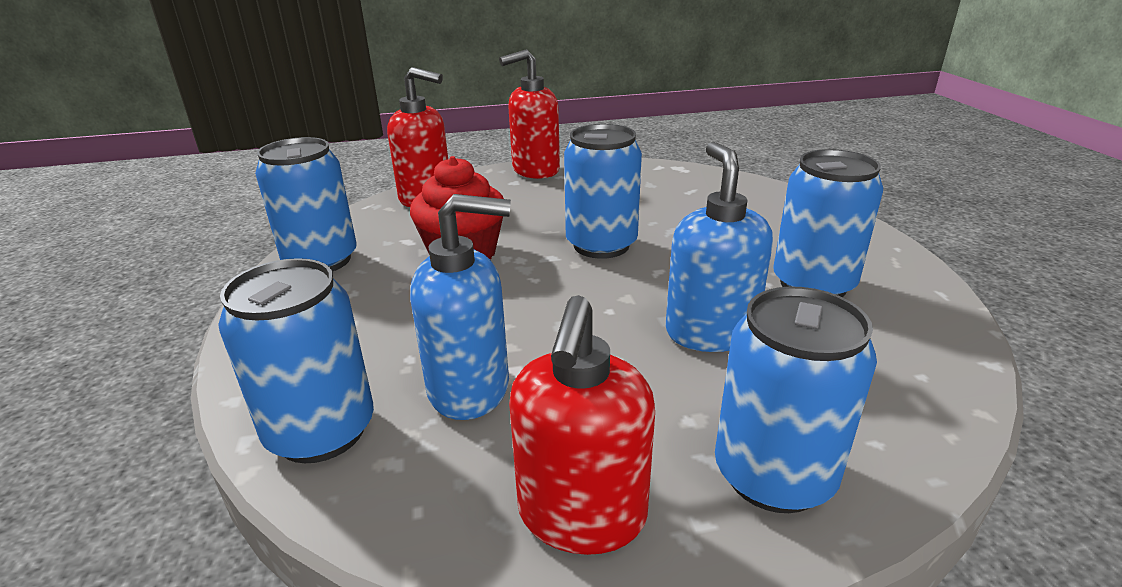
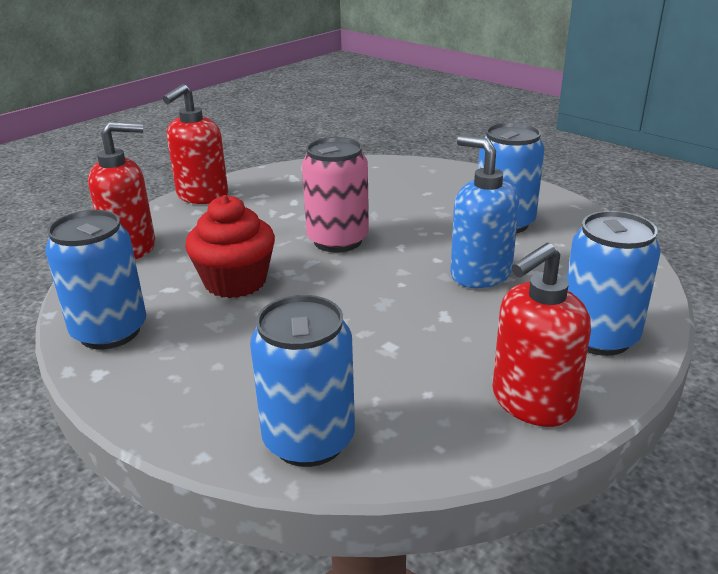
camera: 35 degrees left, 0 degrees up
blue soap dispenser [410,194,511,420] -> none
red soap dispenser [509,295,655,555] -> red soap dispenser turned 75 degrees clockwise [492,243,591,427]
blue can [564,124,642,259] -> pink can [302,137,369,253]

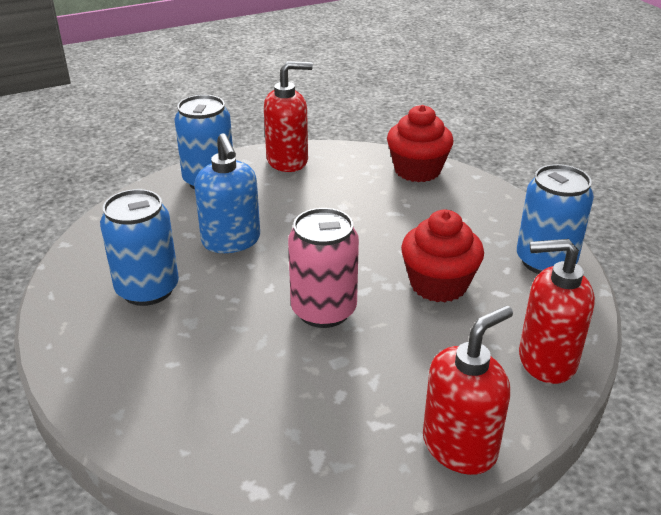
camera: 160 degrees left, 5 degrees up
blue can [250,295,355,467] -> red cupcake [387,105,454,182]

